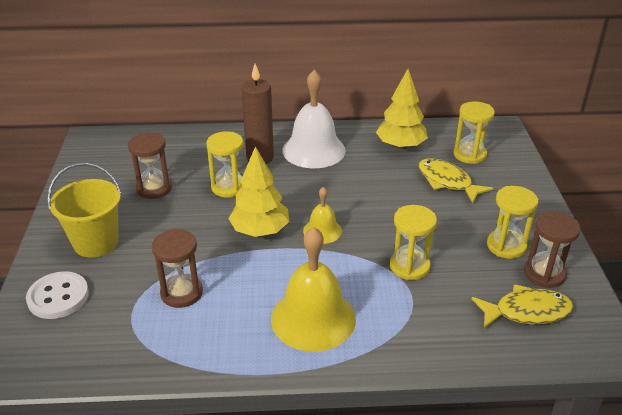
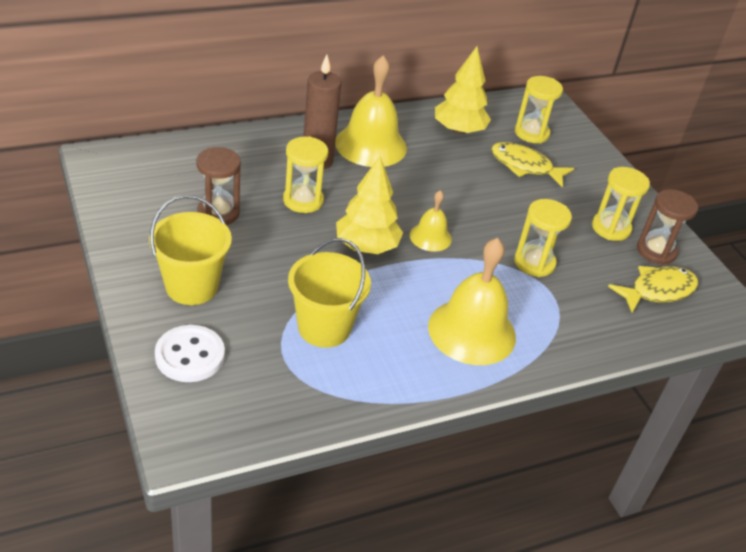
camera: 25 degrees left, 5 degrees up
brown hourglass [152,229,203,308] -> yellow bucket [288,238,371,348]
white bell [282,70,346,168] -> yellow bell [335,55,407,167]

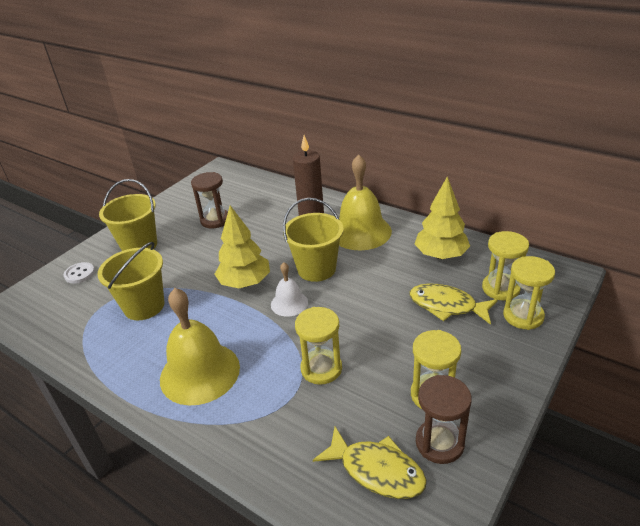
camera: 65 degrees right, 5 degrees down
white button [155,325,225,382] -> white button [64,262,95,284], size x0.64
yellow hourglass [283,136,328,213] -> yellow hourglass moved to [503,256,555,330]
yellow bell [410,190,452,252] -> white bell [271,262,308,317]
yellow fish [491,142,574,188] -> yellow fish turned 60 degrees counterclockwise [409,284,498,325]
none -> yellow bucket [283,198,344,282]

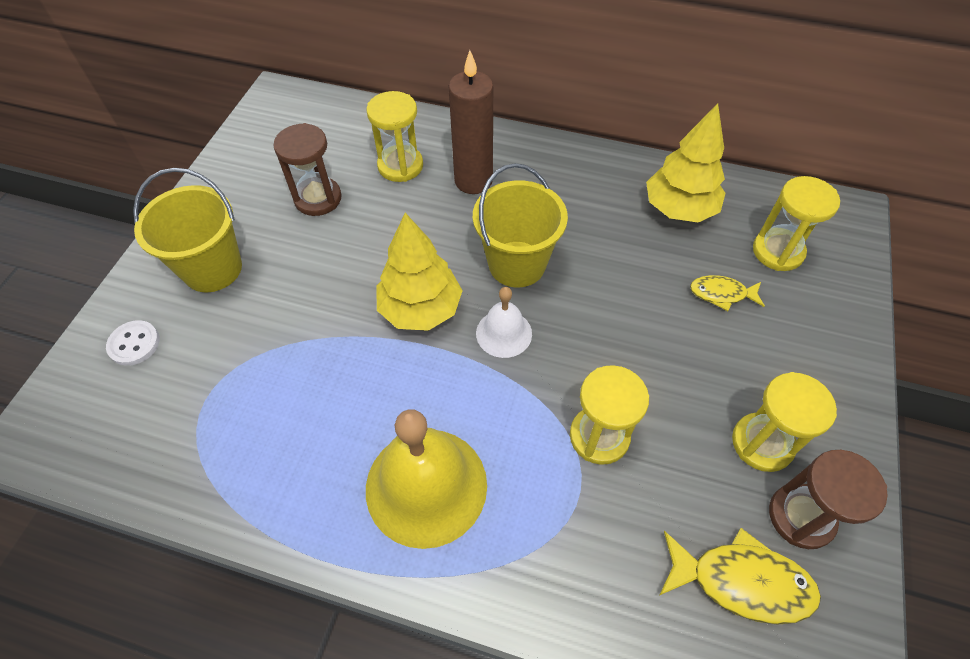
camera: 20 degrees left, 20 degrees up
yellow bucket [98,242,165,320] -> none
yellow bell [339,154,392,250] -> none
yellow fish [409,284,498,325] -> yellow fish [690,275,765,311], size x0.60
yellow hourglass [503,256,555,330] -> yellow hourglass moved to [366,91,423,182]

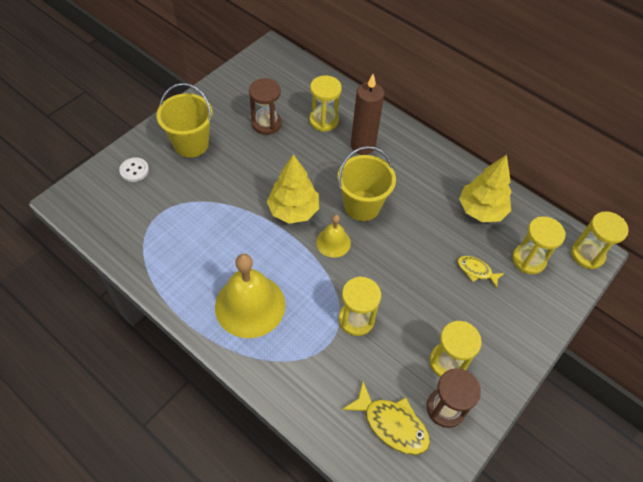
camera: 20 degrees right, 0 degrees up
white bell [476,287,532,358] -> yellow bell [316,215,351,258]
none -> yellow hourglass [571,211,629,269]

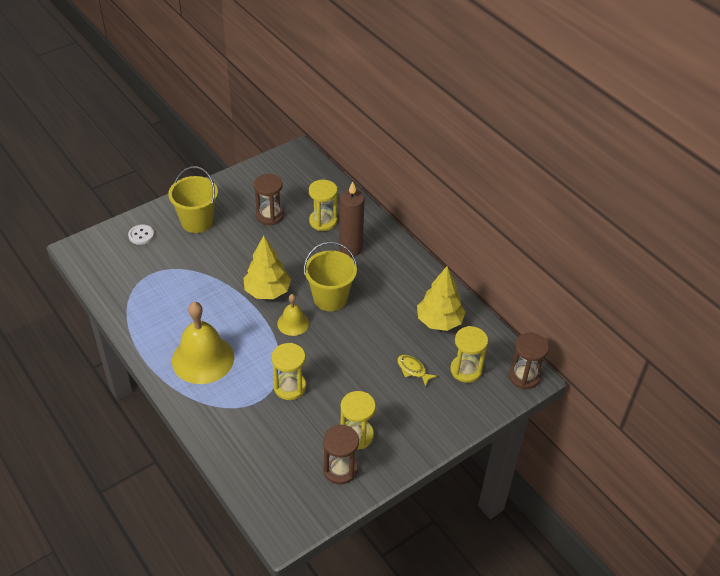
camera: 15 degrees right, 10 degrees down
yellow fish [342,382,430,455] -> none
yellow hourglass [571,211,629,269] -> brown hourglass [509,333,549,389]

